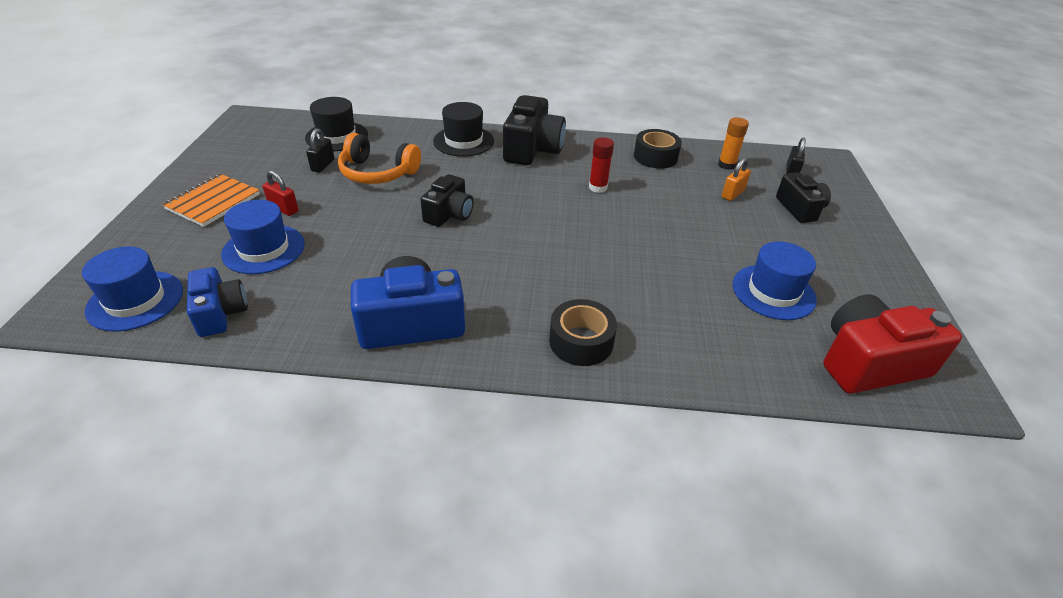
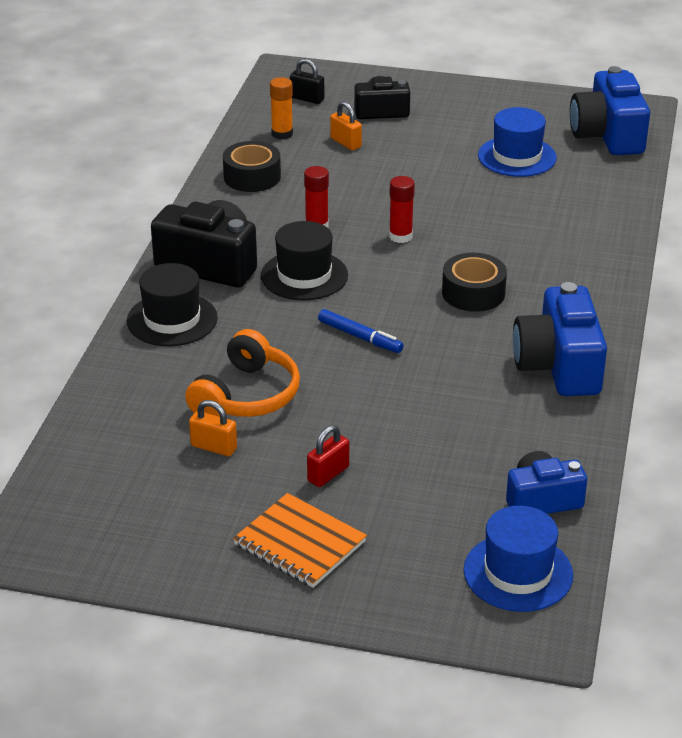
camera: 80 degrees left, 5 degrees down
blue hat [221,200,305,274] -> none
black hat [305,97,368,151] -> black hat moved to [261,221,348,301]
black padlock [306,129,334,173] -> orange padlock [189,400,237,456]
black camera [420,174,474,227] -> blue marker [318,309,404,353]
black tape [549,299,617,366] -> black tape moved to [442,253,507,312]
red camera [823,294,962,394] -> blue camera [570,66,650,155]
none -> red glue stick [389,176,415,243]

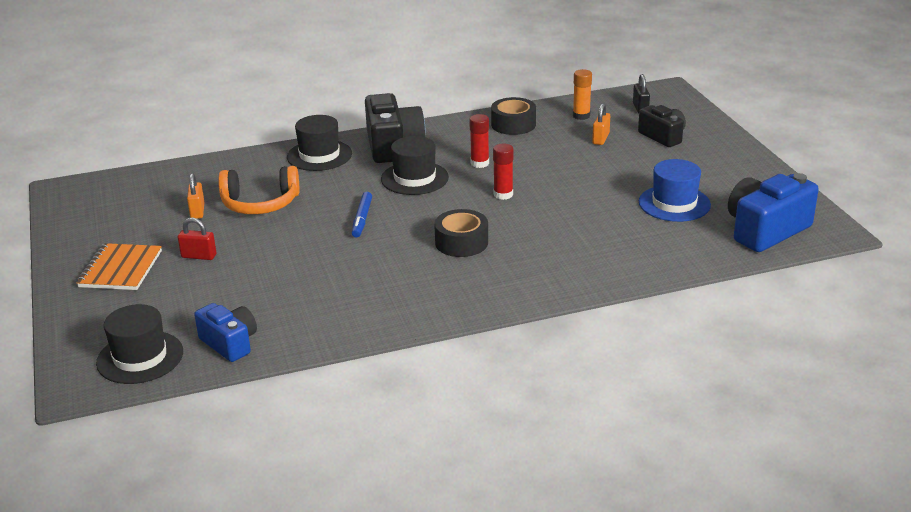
camera: 60 degrees right, 5 degrees down
blue hat [464,506,573,612] -> black hat [96,304,183,384]
blue camera [513,282,607,396] -> none

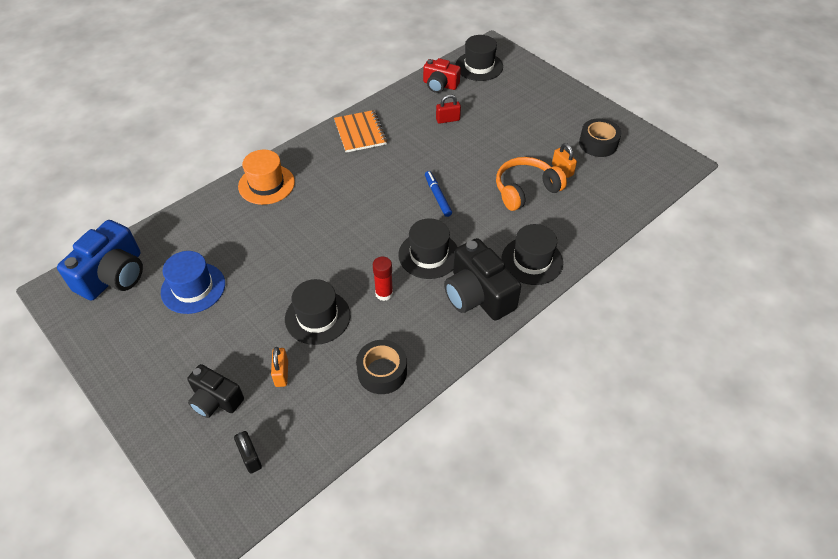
camera: 155 degrees right, 20 degrees up
orange notebook [77,243,162,290] -> orange notebook moved to [334,110,387,153]
red padlock [178,218,216,260] -> red padlock moved to [436,94,461,124]
blue camera [194,303,257,362] -> red camera [423,58,461,93]
black tape [434,209,488,257] -> black tape moved to [579,118,621,157]
red glue stick [493,144,514,200] -> none
orange glue stick [573,69,592,120] -> none
none -> orange hat [238,150,295,205]
none -> black hat [285,279,350,345]

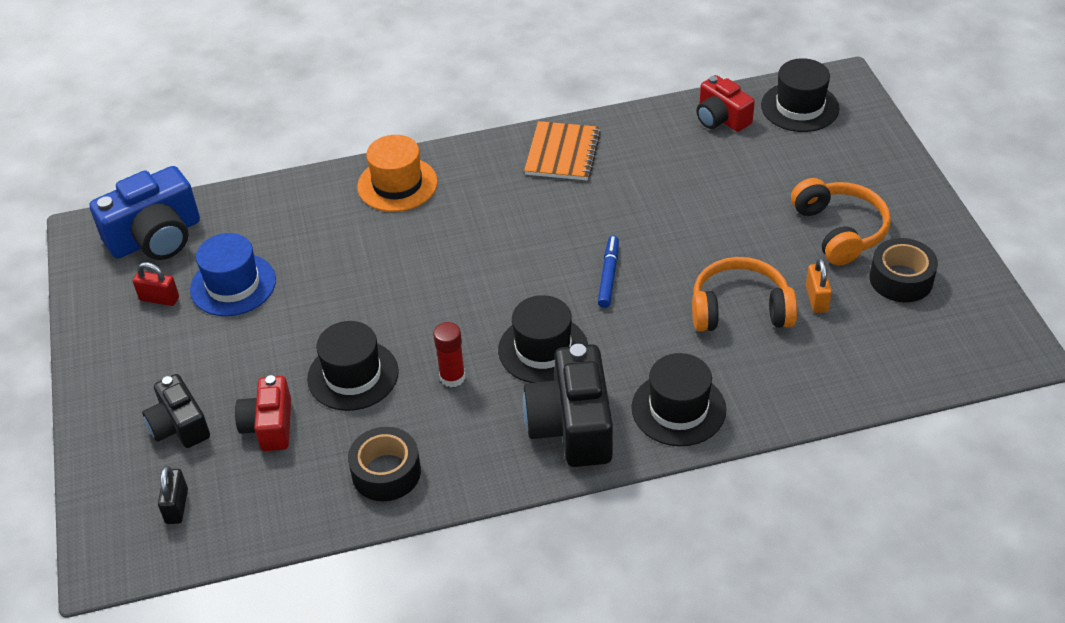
camera: 30 degrees right, 5 degrees down
orange padlock [271,347,288,387] -> red camera [235,375,291,451]
red padlock [436,94,461,124] -> red padlock moved to [133,262,179,306]
none -> orange headphones [791,178,891,266]

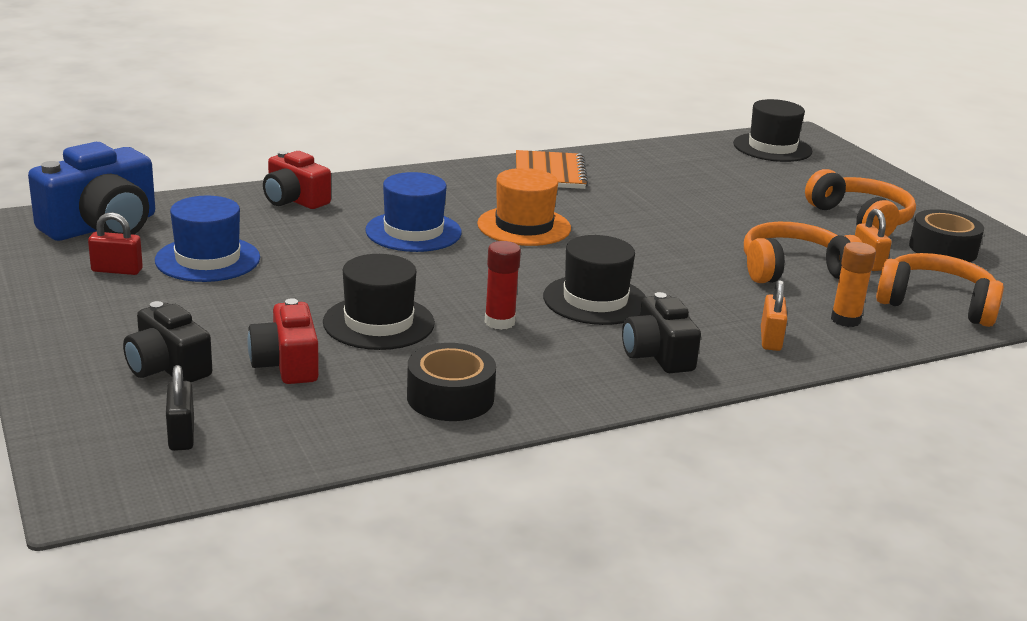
camera: 15 degrees left, 20 degrees down
orange hat [357,135,438,212] -> orange hat moved to [477,168,571,246]
black camera [523,344,613,467] -> black camera [622,292,701,373], size x0.63
blue marker [598,235,619,308] -> none
black hat [632,353,726,446] -> orange padlock [761,280,787,351]
red camera [696,75,755,132] -> red camera moved to [263,151,331,209]
none -> blue hat [365,172,462,252]
none -> orange glue stick [831,242,876,327]
none -> orange headphones [876,253,1004,327]

